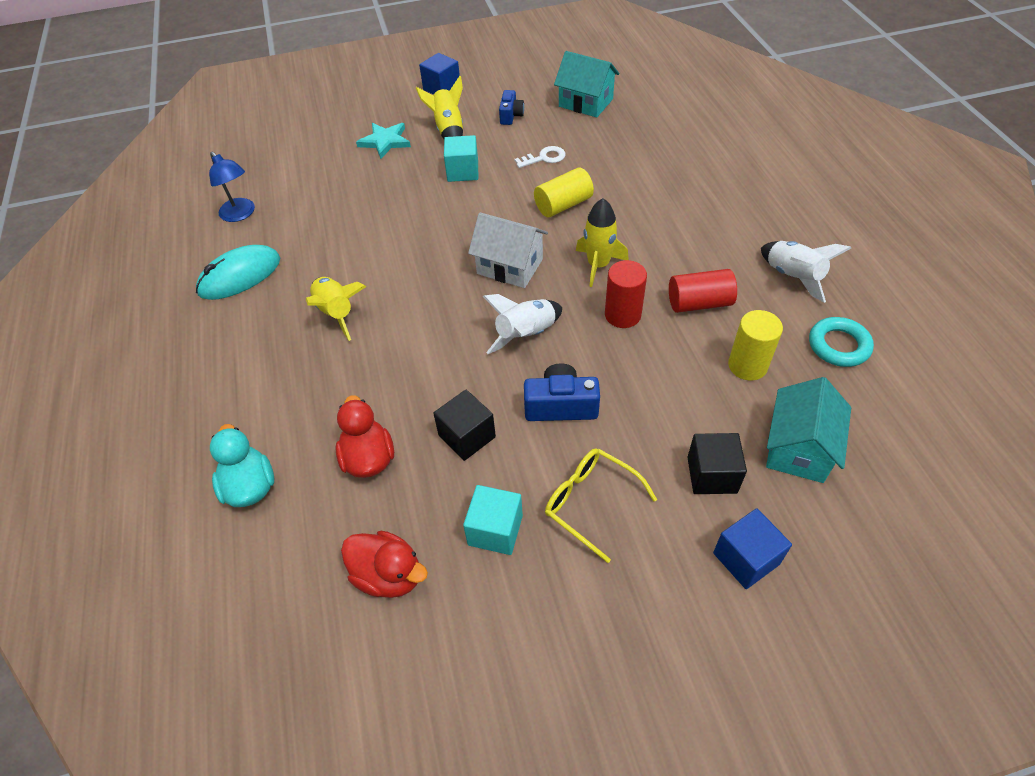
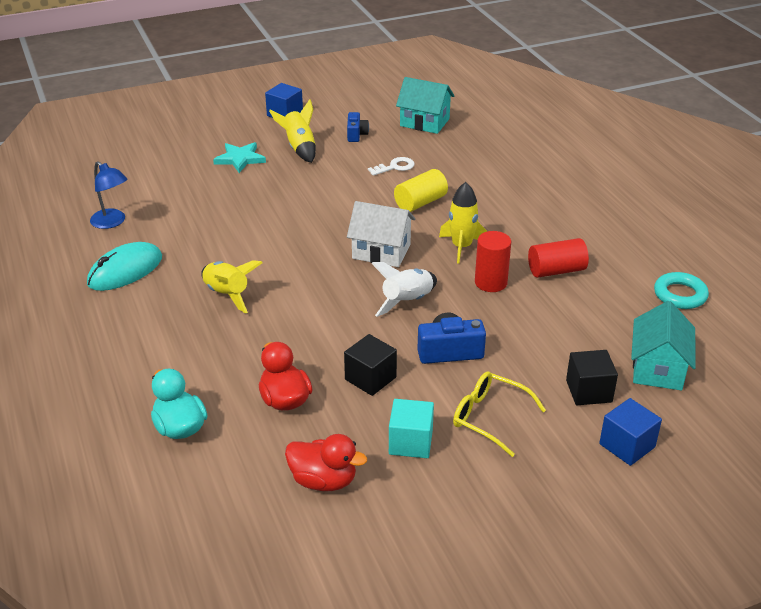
camera: 10 degrees left, 15 degrees down
turquoise cube [444,135,478,182] -> none
yellow cylinder [728,310,783,381] -> none
white rocket [761,241,851,303] -> none

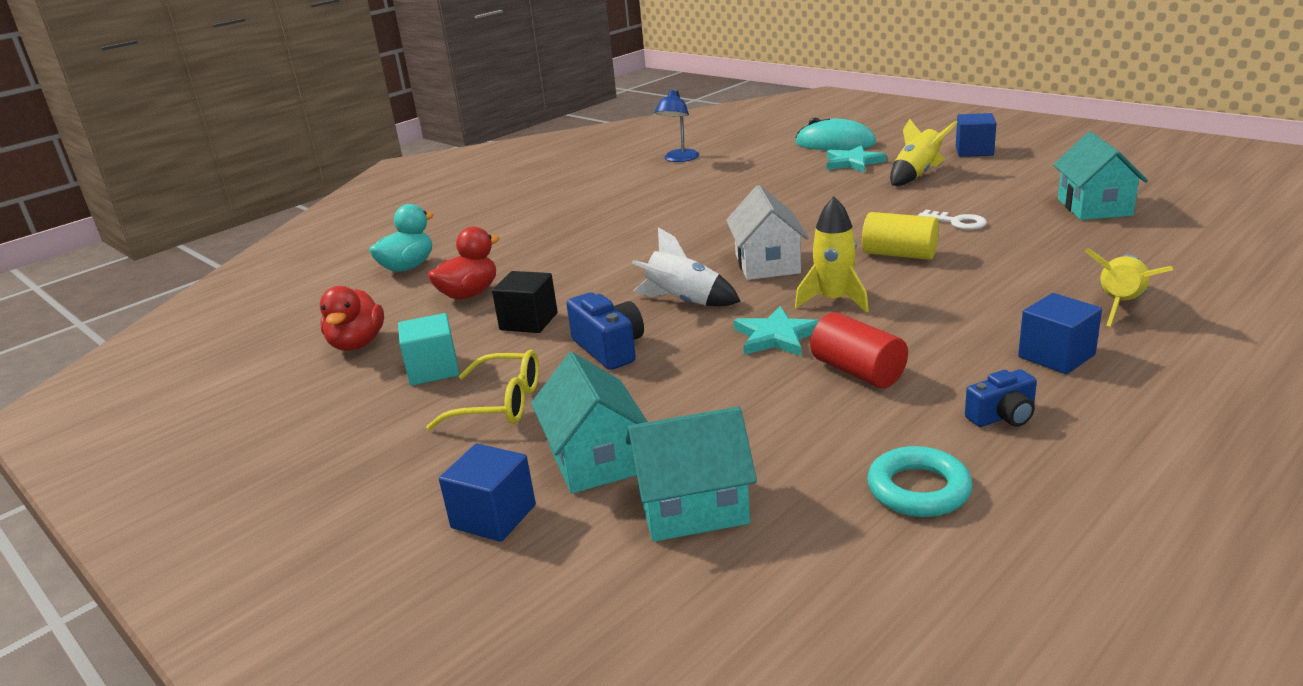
camera: 70 degrees right, 10 degrees down
turquoise mouse [87,242,162,291] -> turquoise mouse moved to [795,117,876,150]
yellow rocket [201,260,263,314] -> yellow rocket moved to [1085,248,1173,326]
blue camera [347,112,369,142] -> blue camera moved to [965,369,1037,427]
yellow glasses [453,371,546,457] -> yellow glasses turned 90 degrees clockwise [426,350,539,430]
red cylinder [475,231,511,292] -> turquoise star [734,306,820,356]
black cube [566,350,618,405] -> turquoise house [531,352,648,493]
none -> blue cube [1018,293,1102,374]

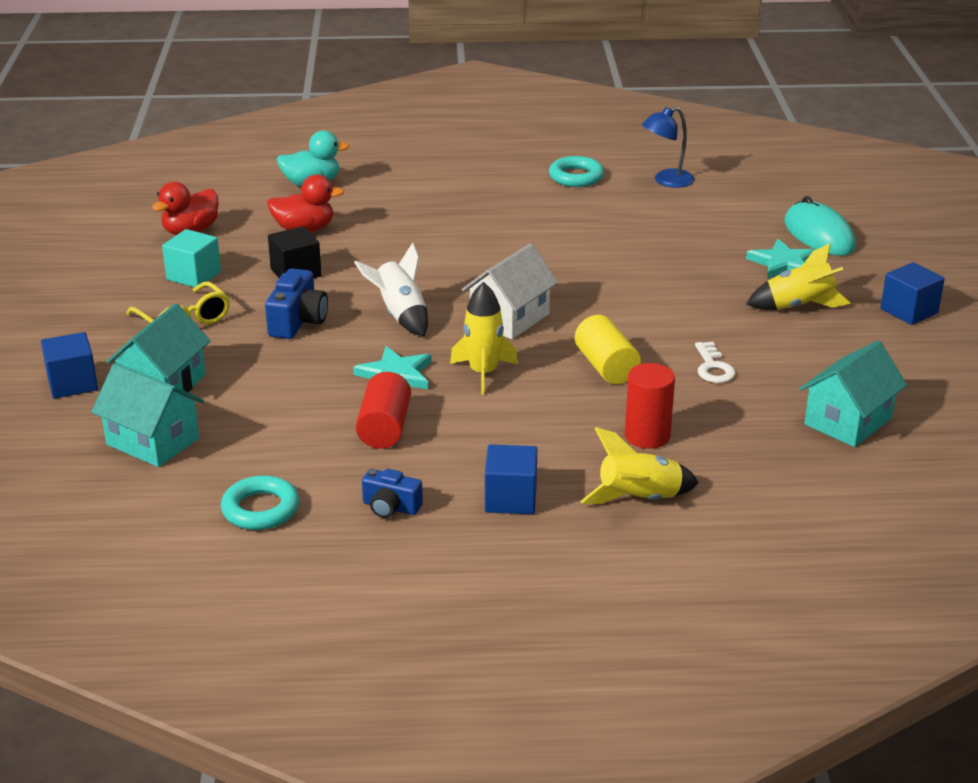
camera: 40 degrees right, 5 degrees up
none -> turquoise ring [549,156,604,187]
none -> red cylinder [625,363,675,449]

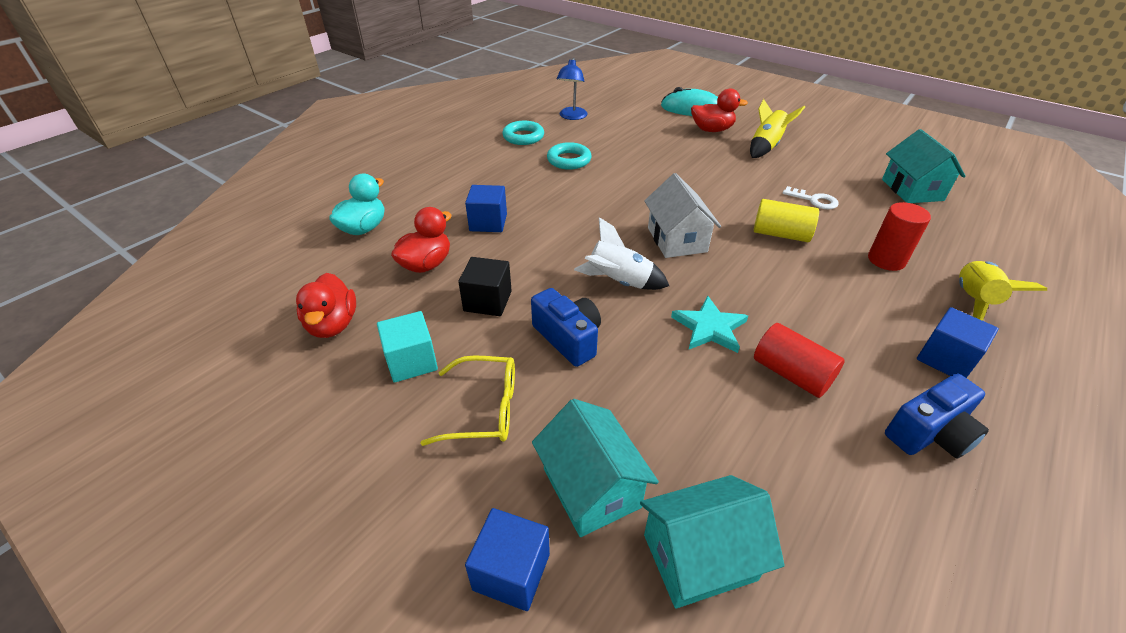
camera: 50 degrees left, 10 degrees up
turquoise ring [221,475,299,530] -> turquoise ring moved to [547,142,592,170]
blue camera [362,469,423,518] -> blue camera [885,373,989,458], size x1.51
yellow rocket [450,282,518,395] -> none
turquoise star [746,239,815,279] -> red duck [691,89,748,132]
blue cube [880,262,945,325] -> blue cube moved to [465,185,507,232]

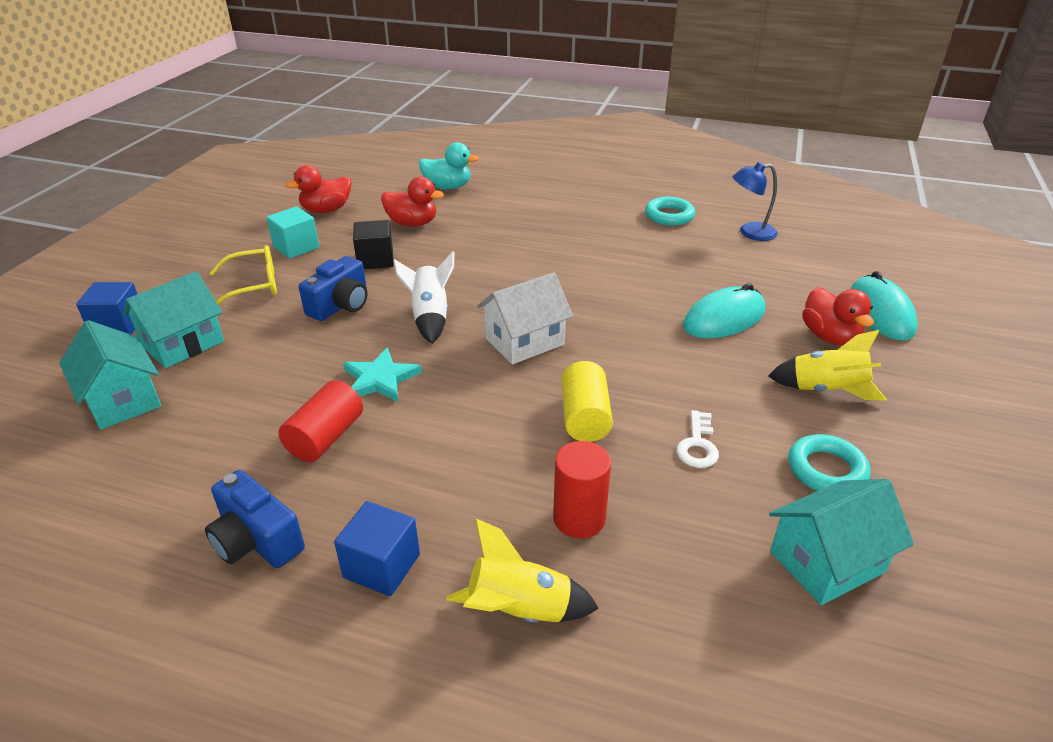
camera: 70 degrees right, 5 degrees down
yellow glasses [421,355,515,446] -> yellow glasses turned 90 degrees counterclockwise [210,245,277,305]
blue cube [465,185,507,232] -> none
turquoise ring [547,142,592,170] -> turquoise ring moved to [788,434,871,491]
none -> turquoise mouse [683,283,765,338]

